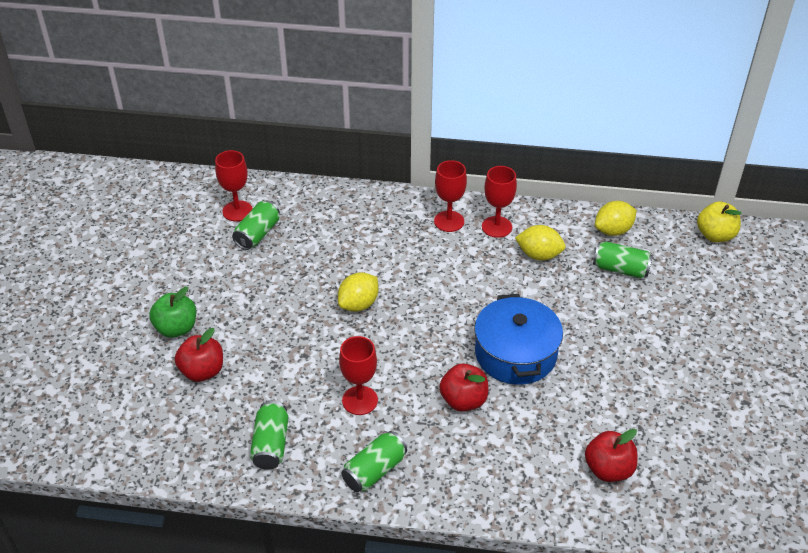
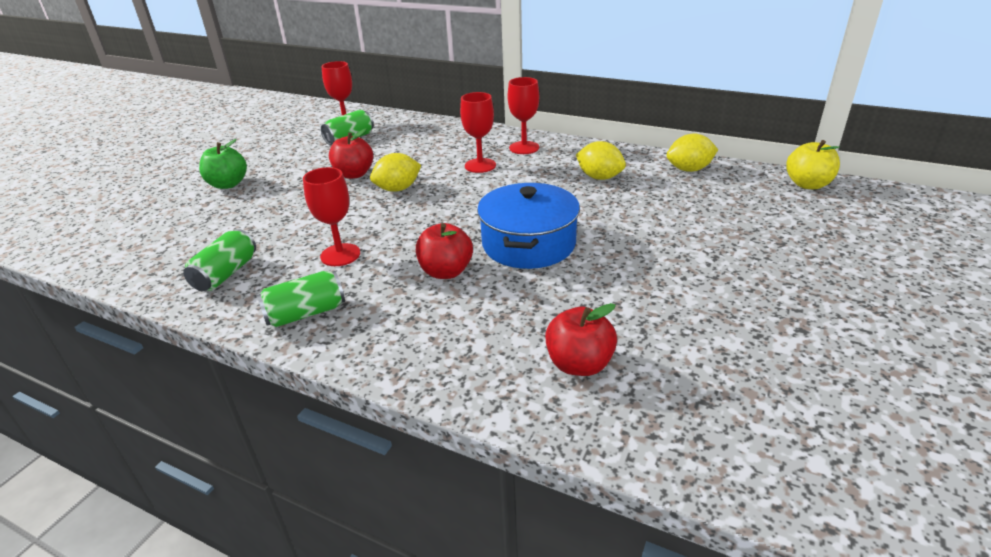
camera: 20 degrees right, 10 degrees down
red apple [175,328,223,382] -> red apple moved to [329,129,373,179]
red goblet [482,166,517,238] -> red goblet moved to [460,92,496,173]
green can [593,242,653,279] -> none

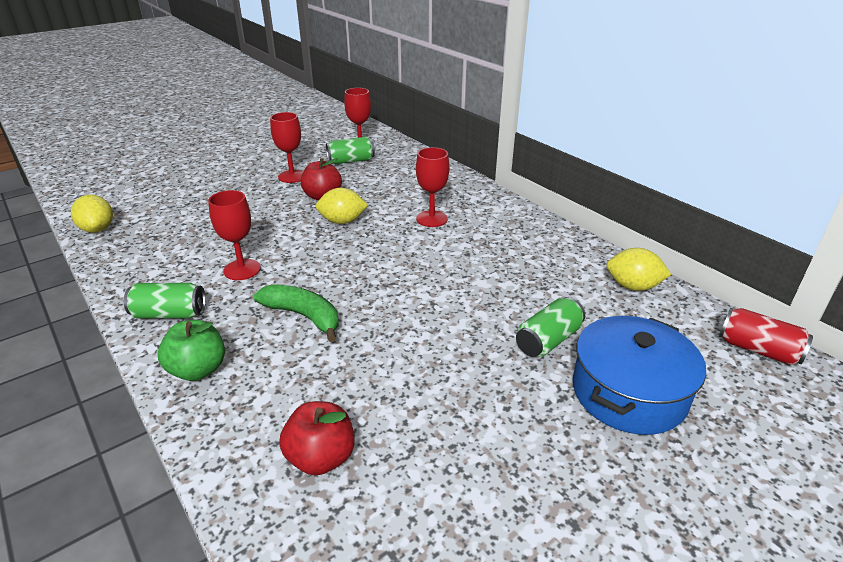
camera: 25 degrees right, 0 degrees up
green can [183,229,256,291] -> green can moved to [516,297,585,357]
green apple [199,139,247,189] -> green apple moved to [158,320,225,381]
red apple [416,223,473,279] -> green banana [254,284,339,342]
blue pot [477,183,580,269] -> blue pot moved to [573,316,706,435]
red goblet [508,77,539,154] -> red goblet moved to [270,112,304,183]
yellow lemon [576,141,626,180] -> yellow lemon moved to [71,195,113,233]
yellow apple [786,140,840,189] -> red can [719,308,813,365]

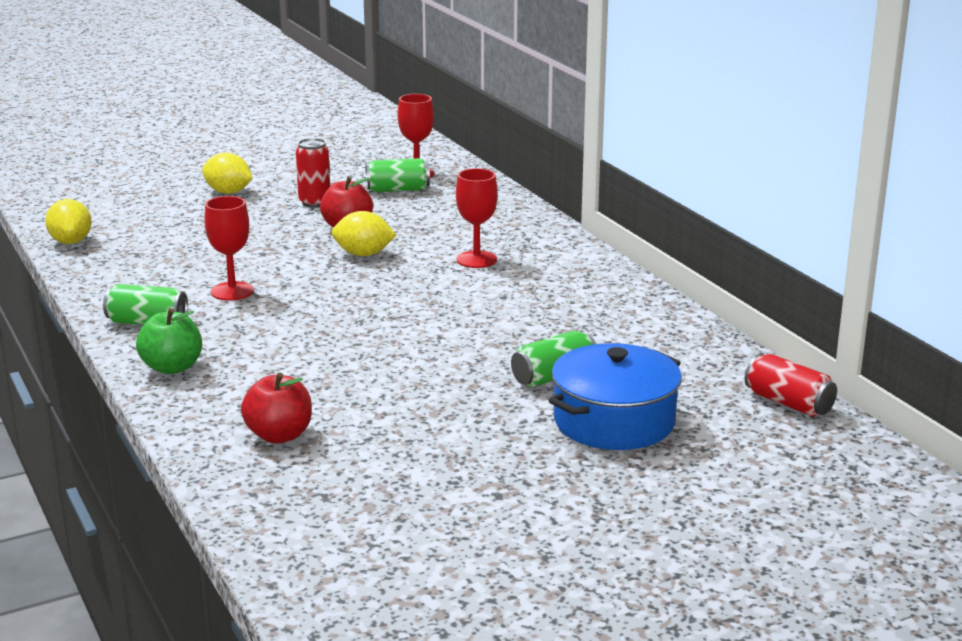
camera: 10 degrees right, 10 degrees down
green banana [254,284,339,342] -> none
red goblet [270,112,304,183] -> red can [296,138,330,208]
yellow lemon [606,248,672,291] -> yellow lemon moved to [202,152,252,194]

